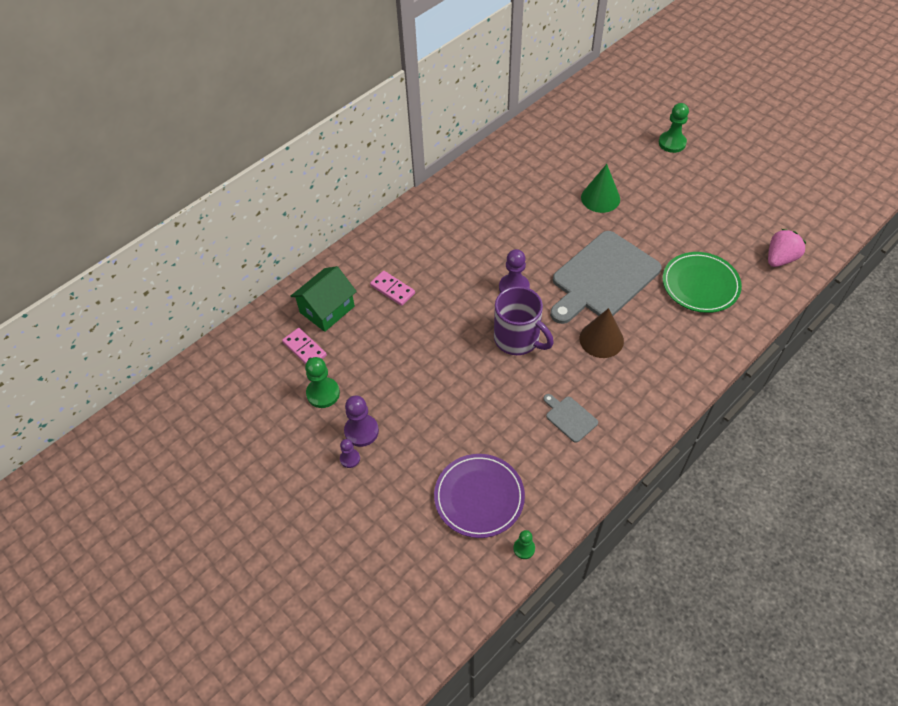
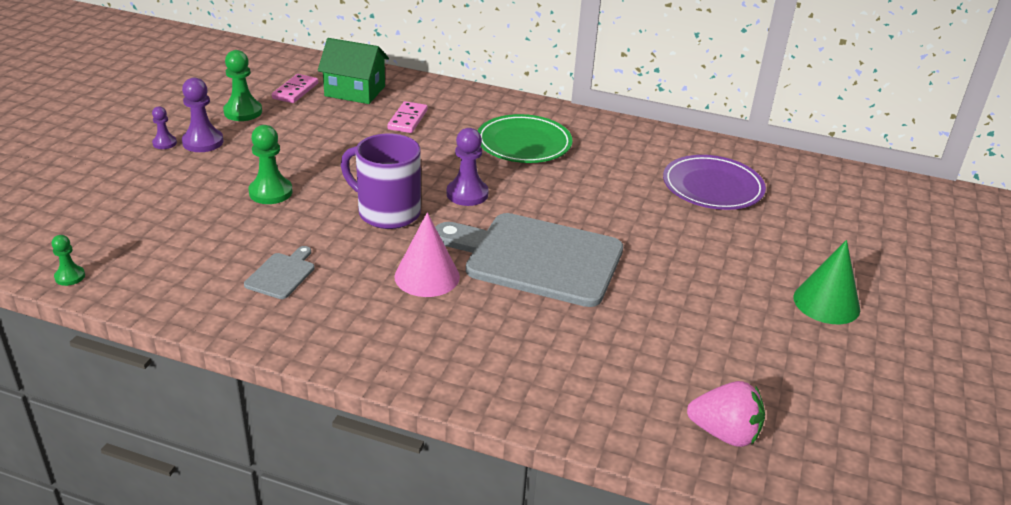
camera: 60 degrees right, 20 degrees down
purple plate [434,454,525,538] -> purple plate moved to [663,155,766,210]
purple mug [494,286,554,355] -> purple mug turned 105 degrees clockwise [341,133,421,229]
brown cone [580,308,624,358] -> pink cone [395,212,460,297]
green cone [581,164,620,213] -> green cone moved to [793,240,860,324]
green pawn [659,103,689,153] -> green pawn moved to [248,125,293,204]
green plate [663,252,742,313] -> green plate moved to [478,114,573,163]

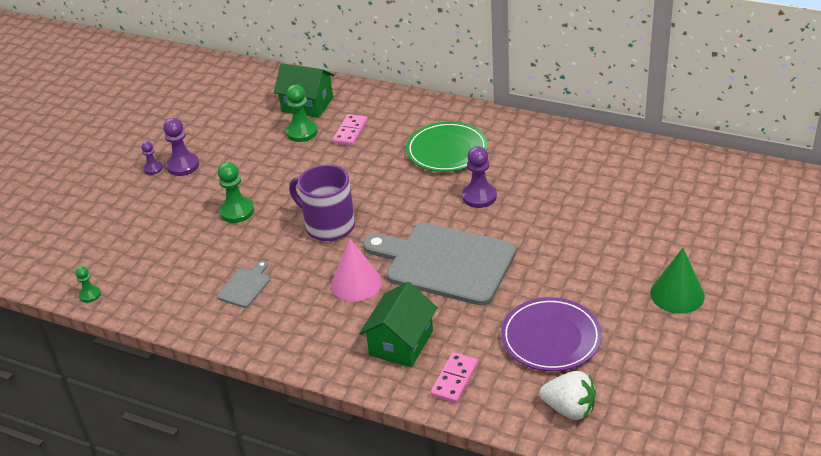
camera: 10 degrees right, 5 degrees up
green pawn [223,50,262,121] -> green pawn moved to [286,85,318,142]
pink domino [272,74,318,103] -> pink domino moved to [430,352,478,403]
purple pawn [447,128,489,206] -> purple pawn moved to [462,146,497,208]
purple plate [663,155,766,210] -> purple plate moved to [501,297,602,371]
pink strawberry [687,381,765,447] -> white strawberry [539,371,596,420]
none -> green house [359,282,438,368]

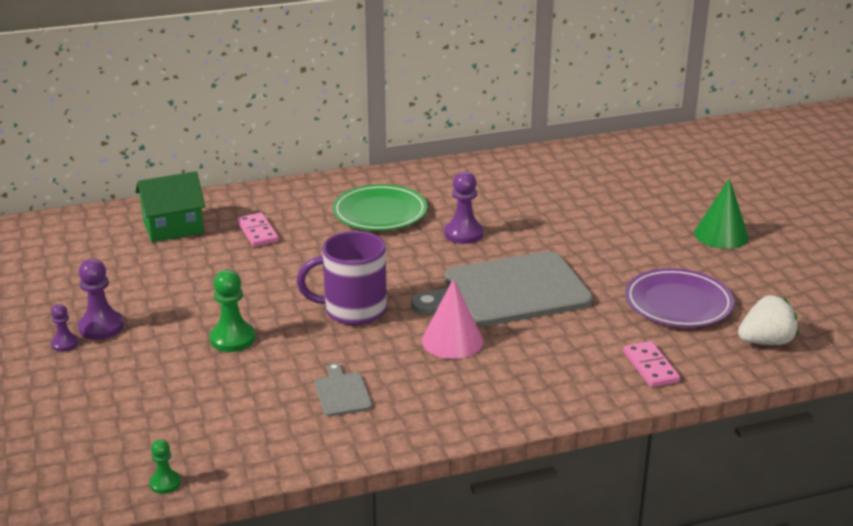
camera: 45 degrees left, 10 degrees down
green pawn [286,85,318,142] -> none
green house [359,282,438,368] -> none

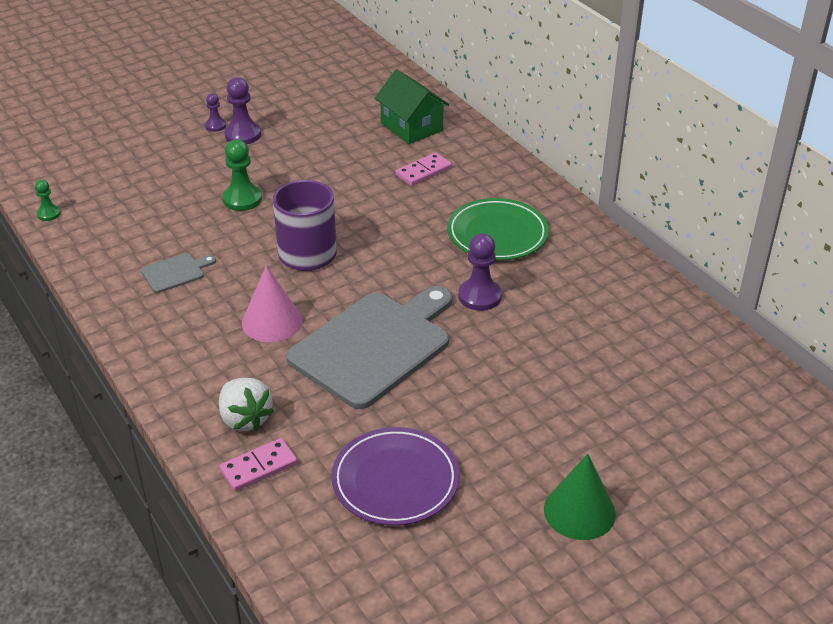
camera: 75 degrees right, 10 degrees up
grey cutting board [411,251,593,326] -> grey cutting board turned 75 degrees clockwise [286,286,452,409]
white strawberry [738,295,798,345] -> white strawberry moved to [219,378,274,431]

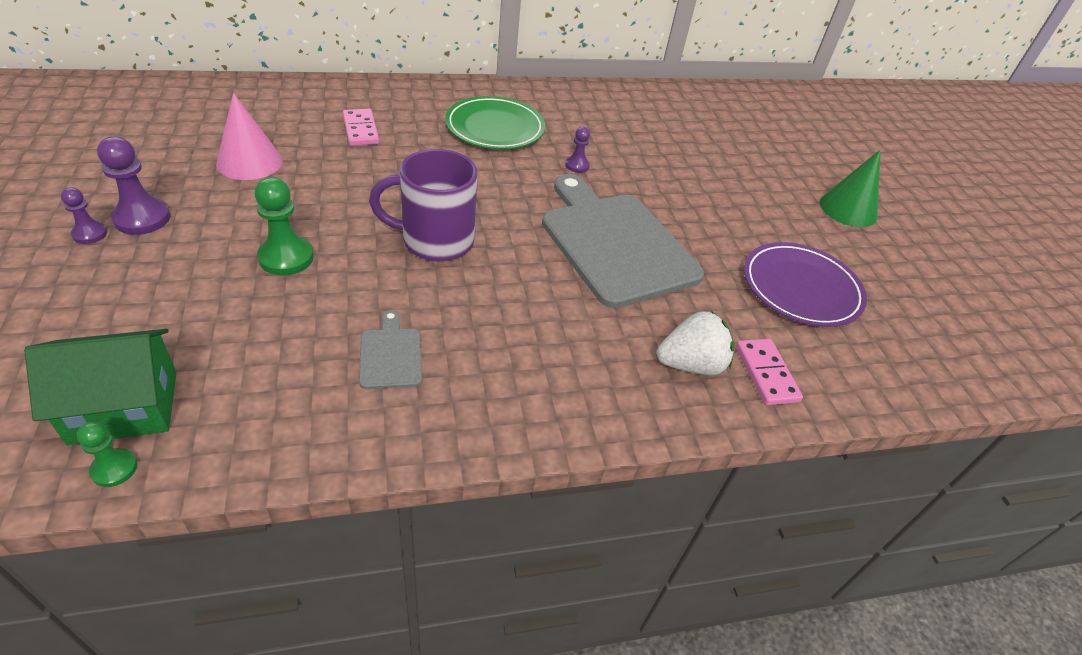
camera: 75 degrees left, 5 degrees up
pink cone [242,266,303,342] -> pink cone moved to [216,93,283,180]
green house [375,69,449,144] -> green house moved to [24,329,177,445]
purple pawn [459,233,502,311] -> purple pawn [565,127,590,173], size x0.58

